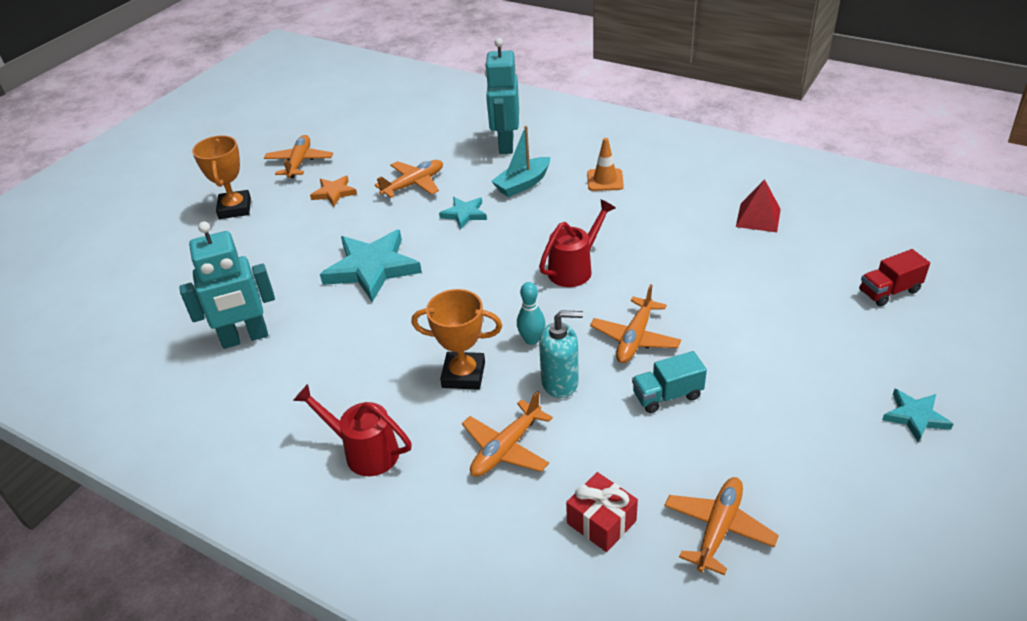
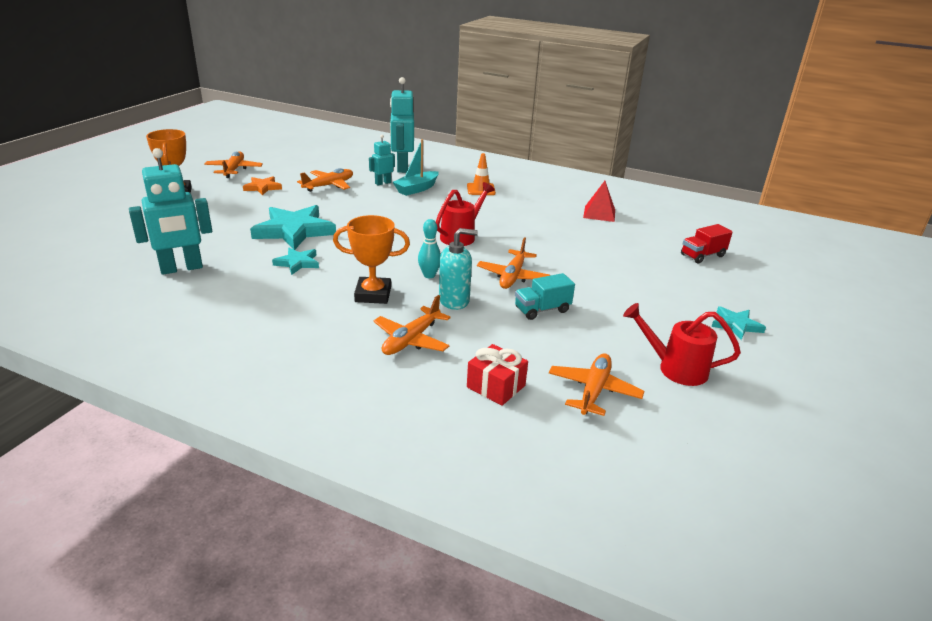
camera: 10 degrees left, 10 degrees down
red watering can [293,384,412,476] -> red watering can moved to [623,303,741,386]
turquoise star [439,197,487,229] -> turquoise star moved to [272,248,319,275]
none -> turquoise robot [369,135,395,186]

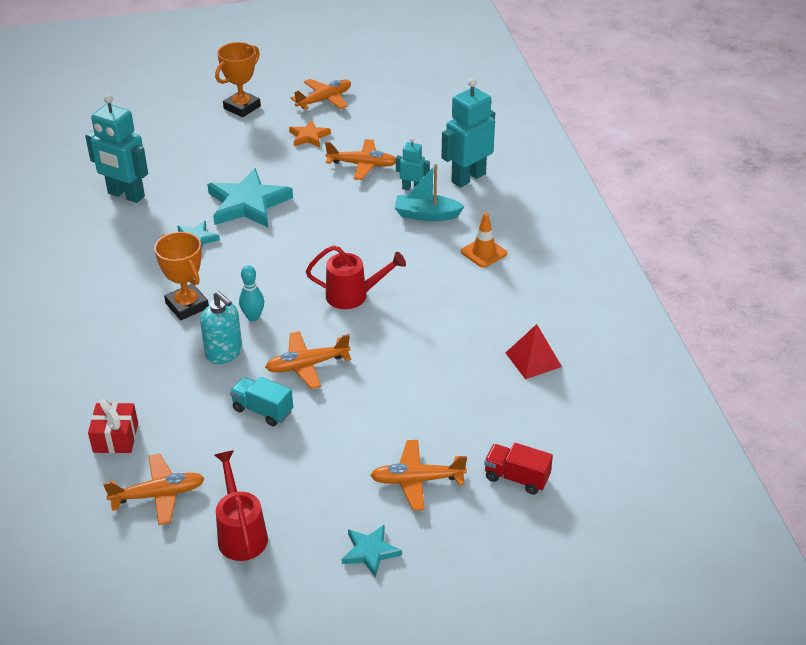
camera: 55 degrees right, 10 degrees up
orange plane [373,295,451,355] -> orange plane moved to [370,440,467,511]

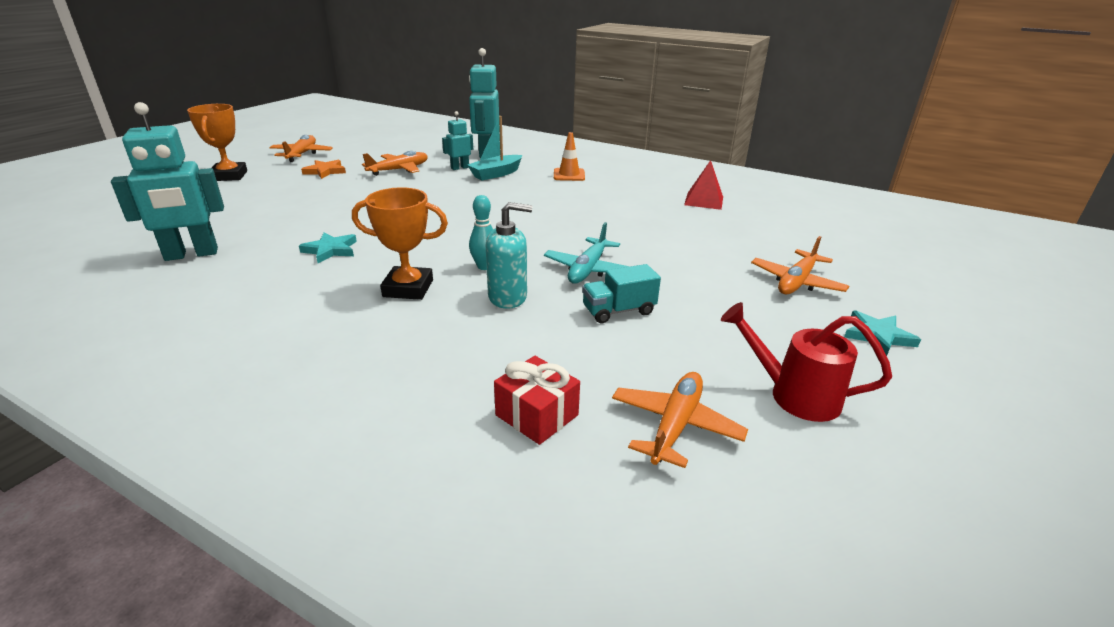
camera: 50 degrees left, 10 degrees down
turquoise star [207,168,293,228] -> none
orange plane [265,331,351,389] -> turquoise plane [544,222,630,284]
red watering can [306,245,406,309] -> none
red truck [484,443,553,495] -> none

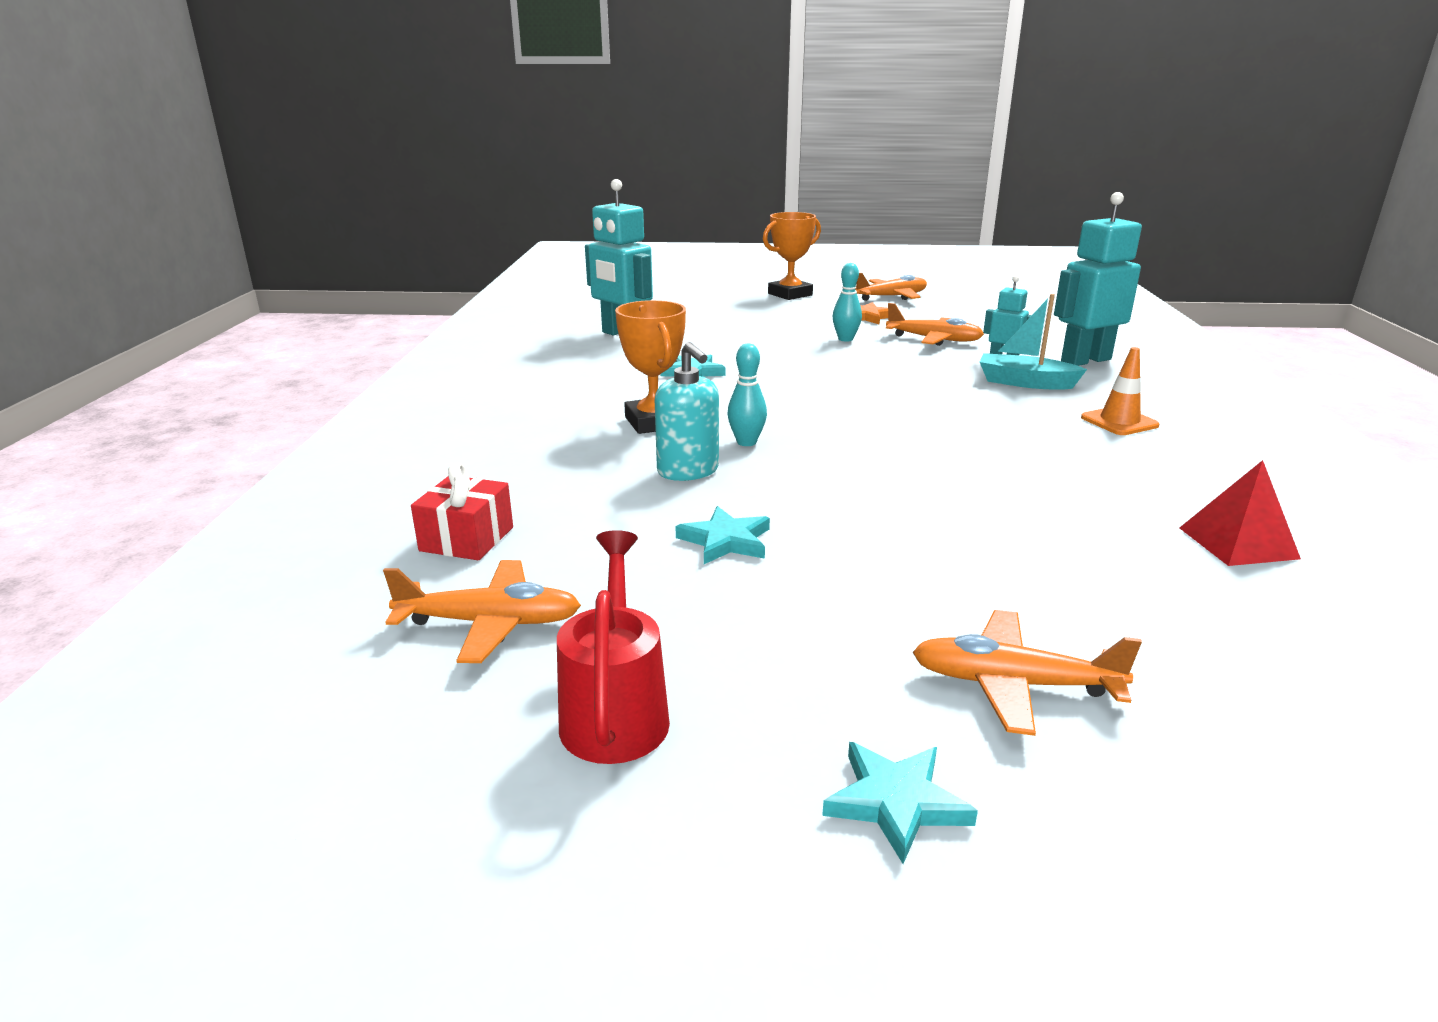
camera: 65 degrees right, 5 degrees down
turquoise plane [544,222,630,284] -> none
turquoise truck [582,264,661,323] -> turquoise star [676,506,770,564]
none -> turquoise bowling pin [833,263,862,342]

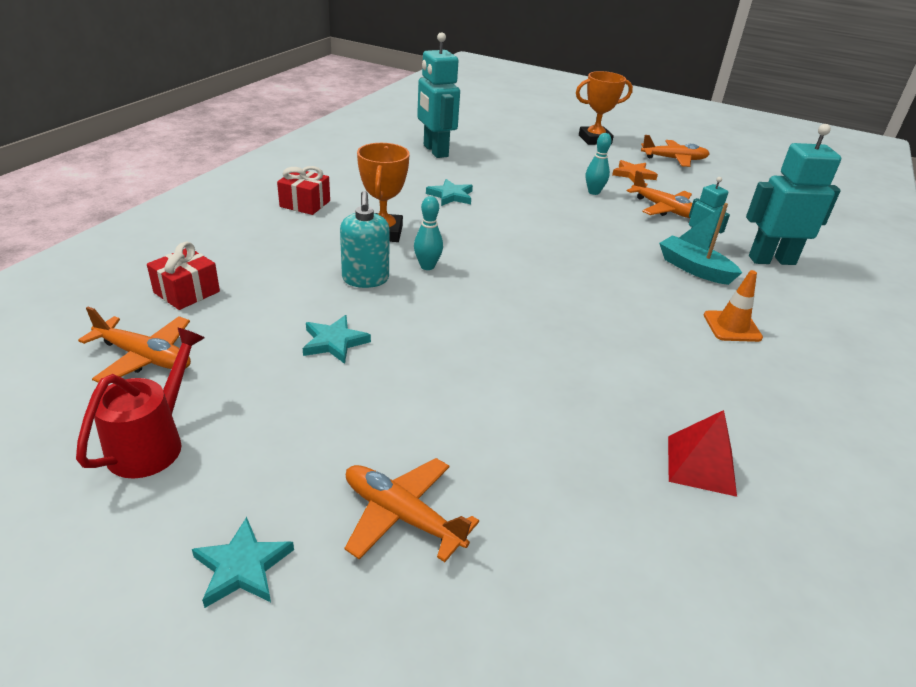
camera: 20 degrees right, 10 degrees up
none -> red gift [277,166,330,215]

